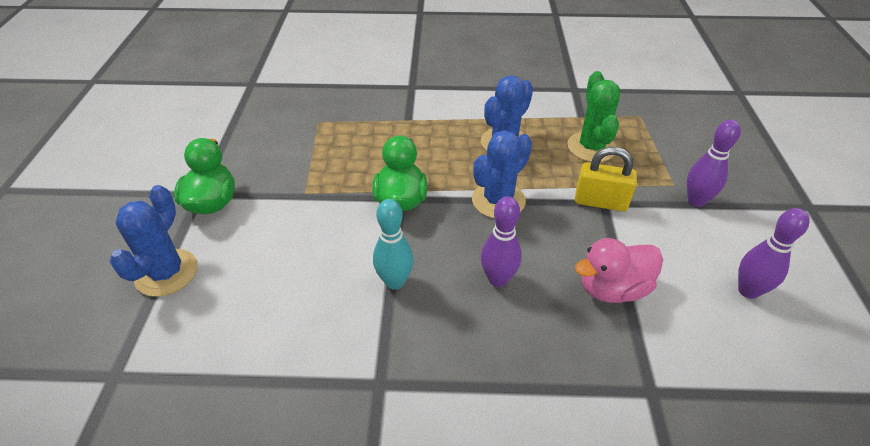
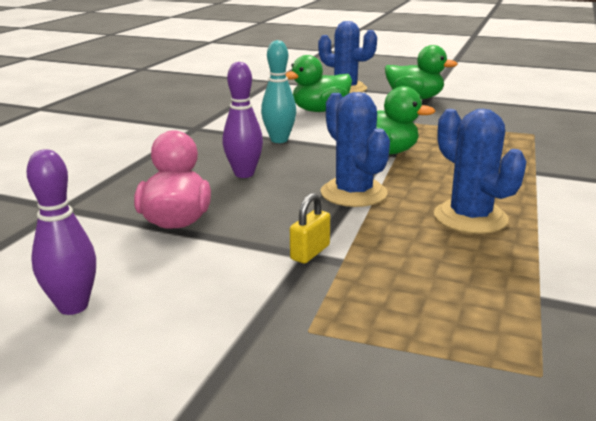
camera: 110 degrees right, 20 degrees down
green cactus [567,71,620,162] -> none
yellow padlock [575,147,637,211] -> yellow padlock [290,193,330,263], size x0.62
purple bowling pin [687,119,741,207] -> none
none -> green duck [286,55,352,112]

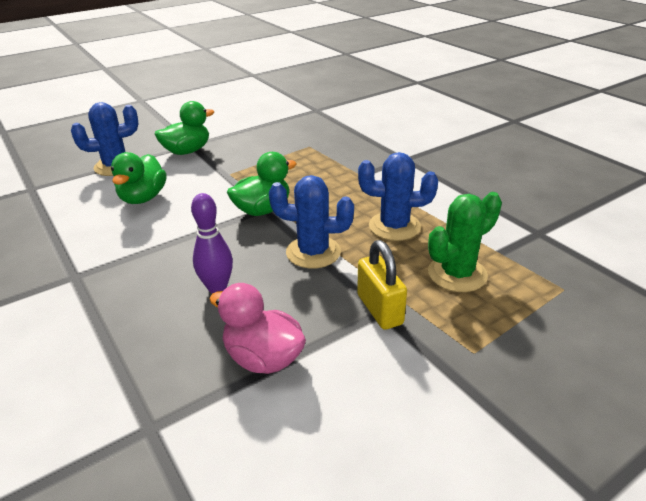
camera: 55 degrees left, 10 degrees up
purple bowling pin [26,149,96,315] -> none
turquoise bowling pin [261,40,296,143] -> none
yellow padlock [290,193,330,263] -> yellow padlock [357,240,407,330], size x1.60
none -> green cactus [428,192,502,292]

